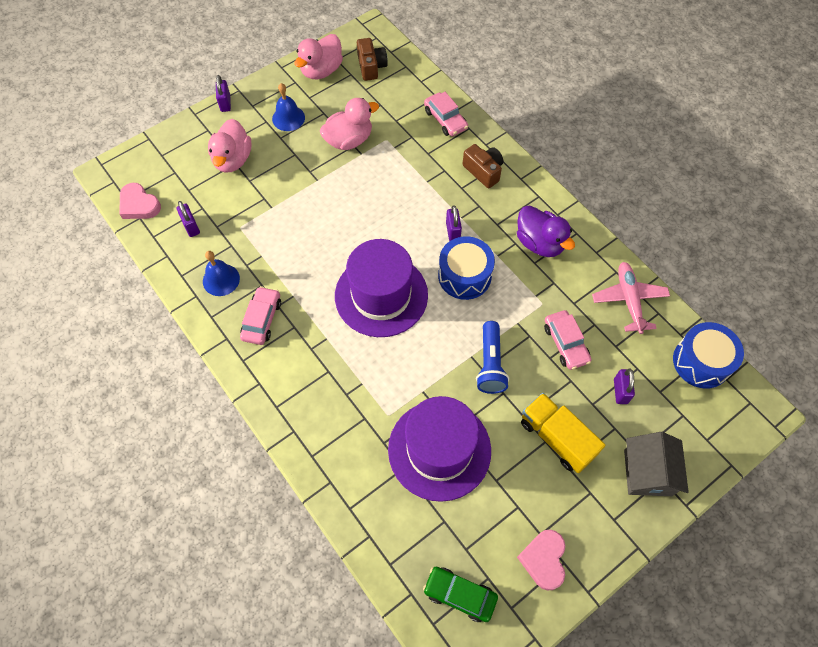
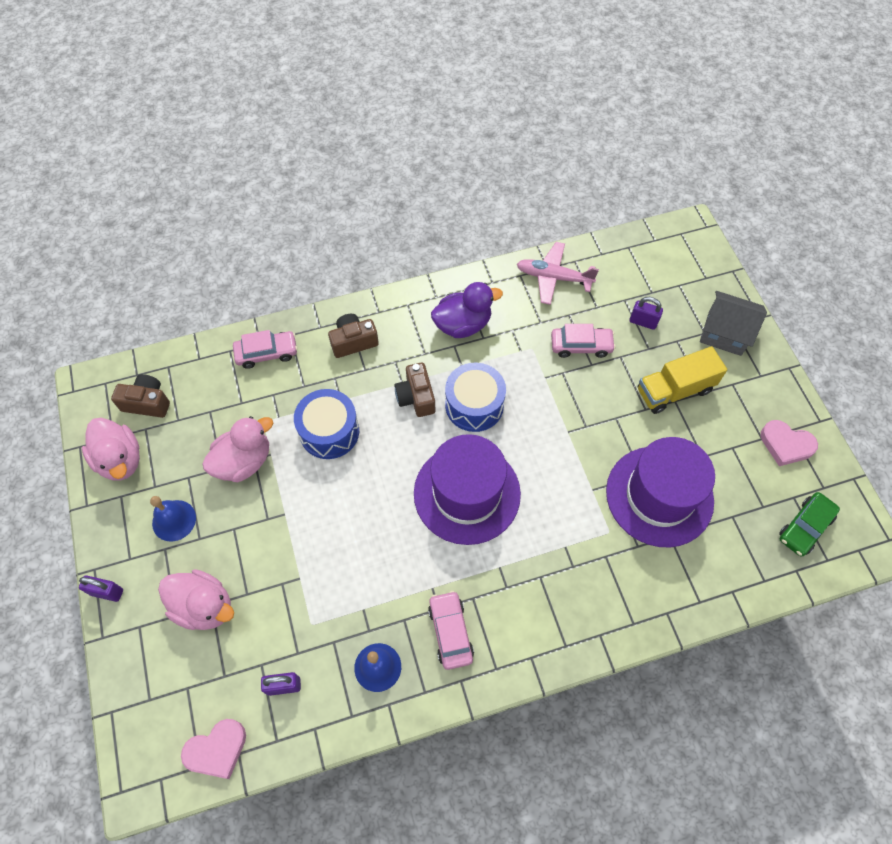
camera: 70 degrees left, 0 degrees up
pink car [240,286,281,345] -> pink car turned 45 degrees clockwise [428,591,474,670]
pink duck [320,98,379,150] -> pink duck turned 60 degrees clockwise [202,416,273,482]
purple padlock [446,205,462,241] -> brown camera [394,362,435,417]
blue flashlight [476,321,509,394] -> none
blue drum [673,322,744,389] -> blue drum moved to [294,389,359,459]

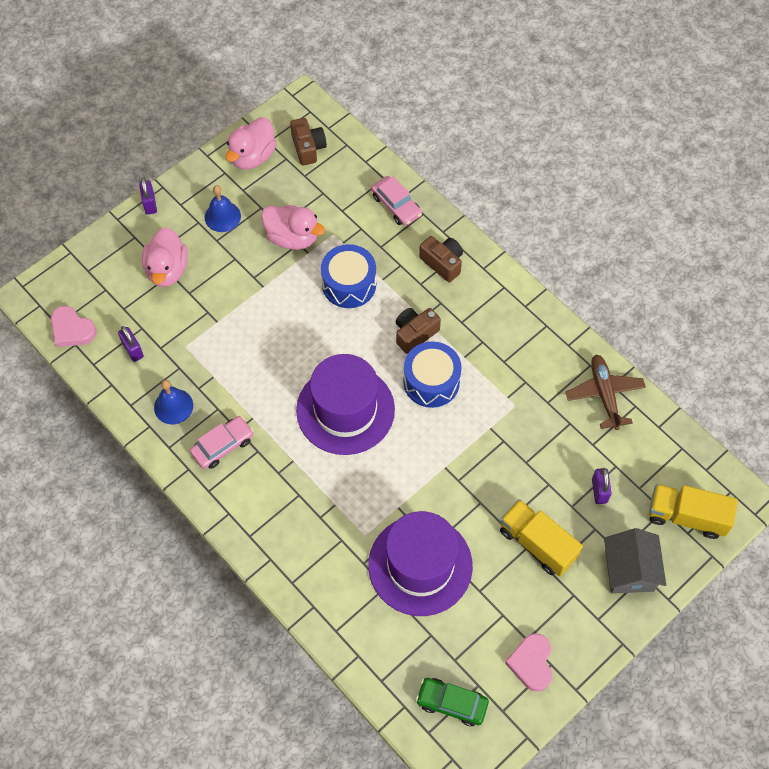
camera: 65 degrees right, 0 degrees up
purple duck [431,282,503,338] -> none
pink plane [517,242,599,305] -> brown plane [565,355,646,430]
pink car [551,324,616,358] -> none
none -> yellow truck [649,484,738,539]

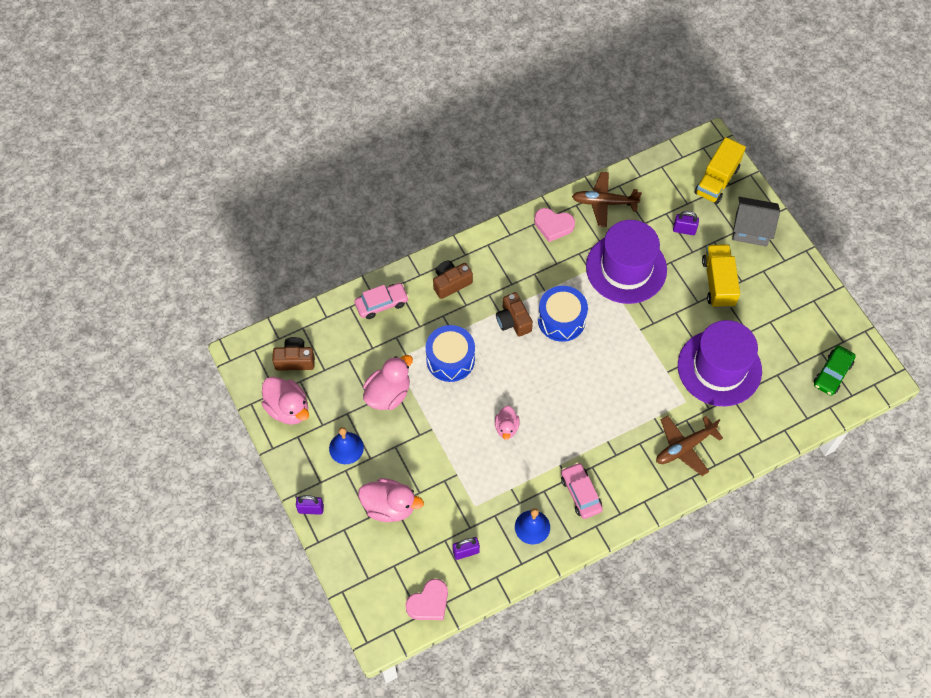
camera: 75 degrees left, 0 degrees up
purple hat [296,354,395,455] -> purple hat moved to [586,220,667,304]
yellow truck [500,499,583,577] -> yellow truck turned 120 degrees clockwise [702,244,740,308]
pink heart [505,633,552,692] -> pink heart moved to [534,208,575,242]
none -> pink duck [495,406,520,440]
none -> brown plane [656,415,723,476]

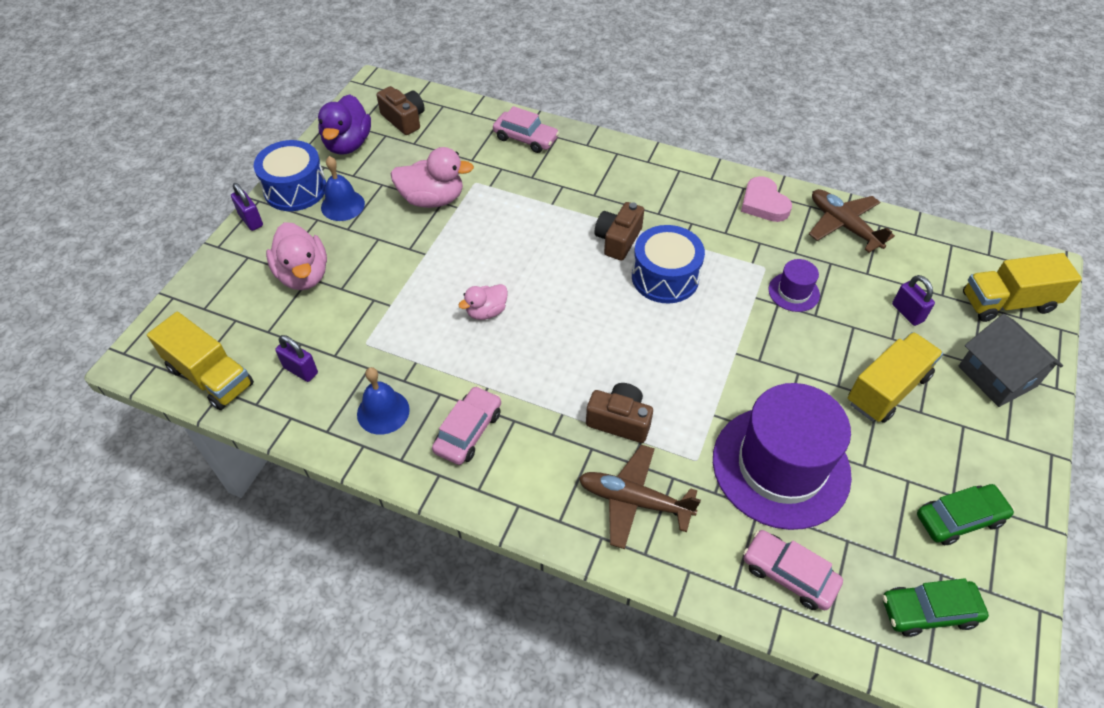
camera: 50 degrees right, 10 degrees down
pink duck [261,377,309,425] -> purple duck [318,94,371,155]
pink heart [405,579,448,620] -> yellow truck [147,312,254,410]
blue drum [426,325,475,382] -> blue drum moved to [254,140,326,211]
brown camera [433,260,473,299] -> brown camera moved to [586,383,653,443]
purple hat [586,220,667,304] -> purple hat [768,259,820,312], size x0.43
none -> pink car [743,530,843,610]
none -> green car [917,484,1015,545]

